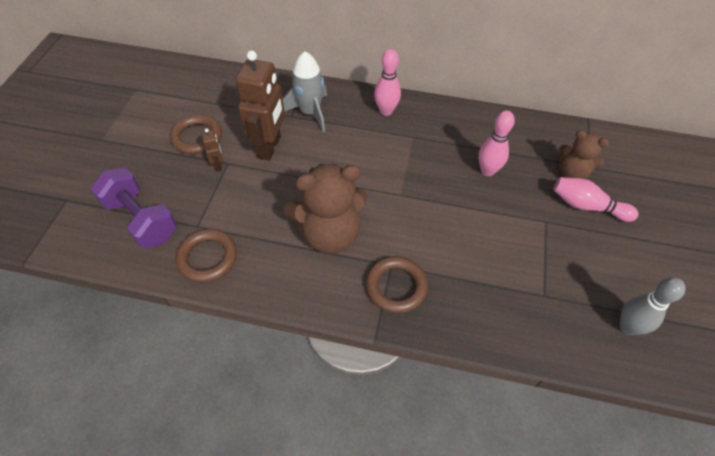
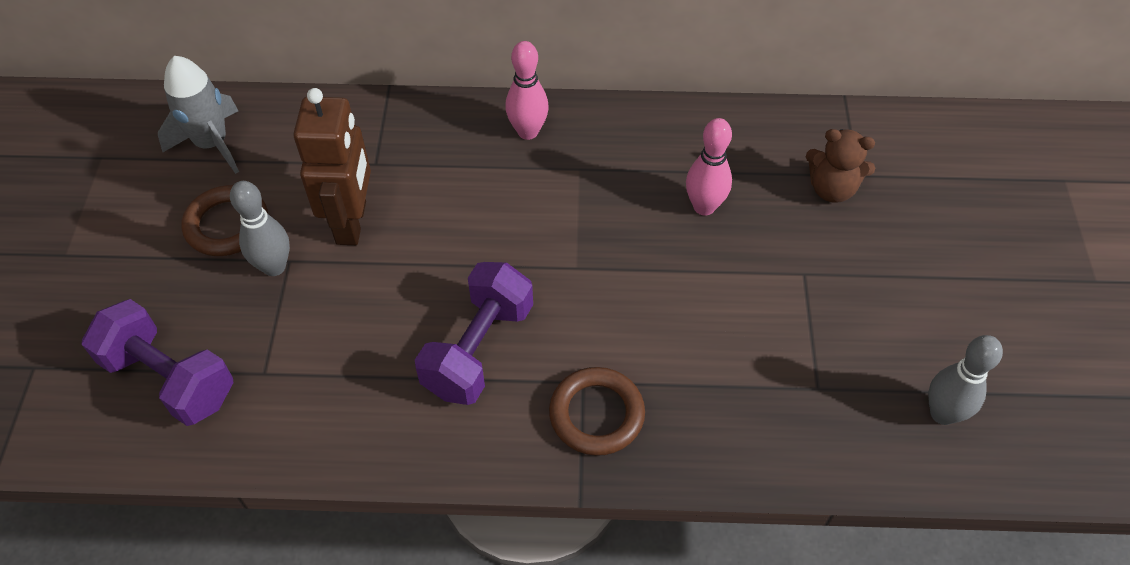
camera: 10 degrees left, 0 degrees up
brown ring [176,229,237,282] -> none
brown robot [202,129,223,172] -> grey bowling pin [230,181,290,276]
grey rocket [283,51,327,132] -> grey rocket moved to [158,56,239,174]
brown teddy bear [283,163,367,254] -> purple dumbbell [415,262,533,405]
pink bowling pin [553,177,639,222] -> none

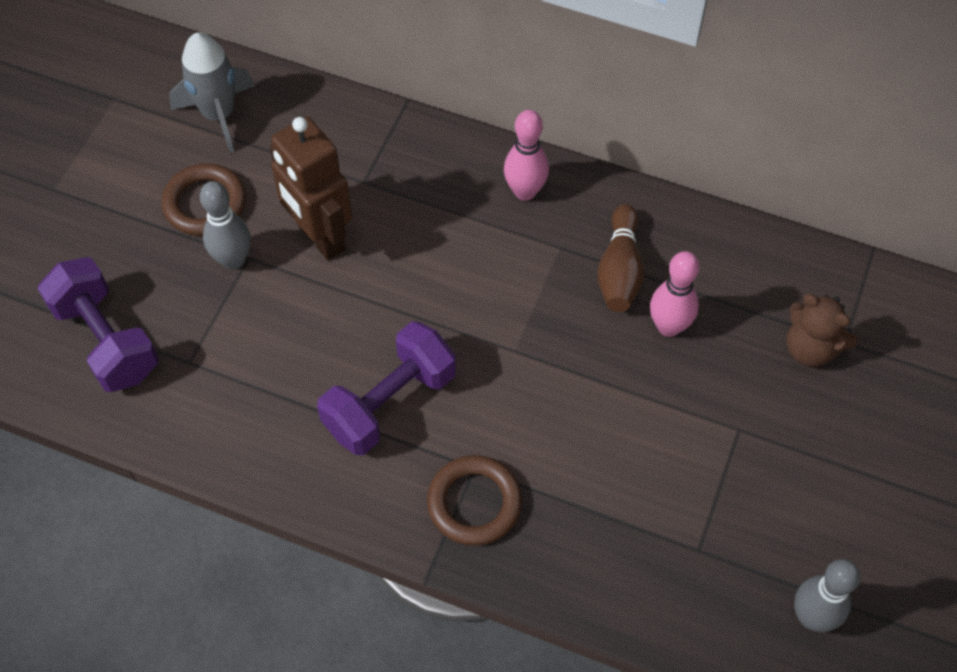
camera: 20 degrees right, 5 degrees up
brown robot [293,88,371,245] -> brown robot turned 120 degrees clockwise [270,117,353,260]
none -> brown bowling pin [597,204,644,312]

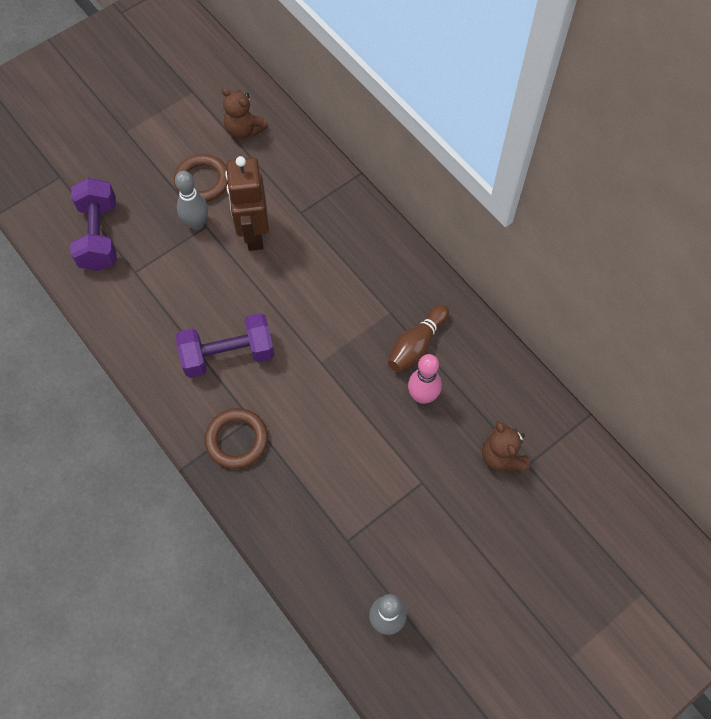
camera: 30 degrees right, 5 degrees up
grey rocket [169,32,255,153] -> brown teddy bear [222,88,268,139]
pink bowling pin [504,110,549,201] -> none

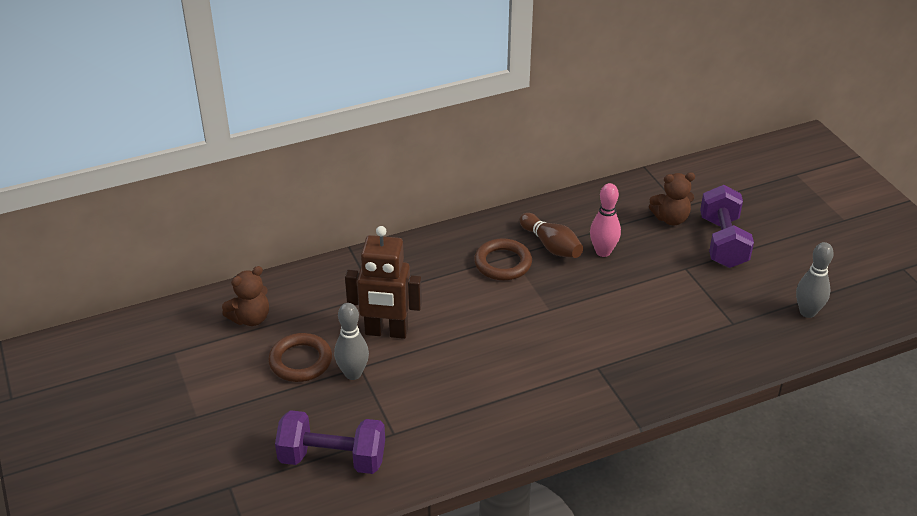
camera: 75 degrees left, 25 degrees down
purple dumbbell [176,313,275,378] -> purple dumbbell moved to [700,185,754,268]
brown ring [205,408,268,469] -> brown ring moved to [474,238,532,280]

